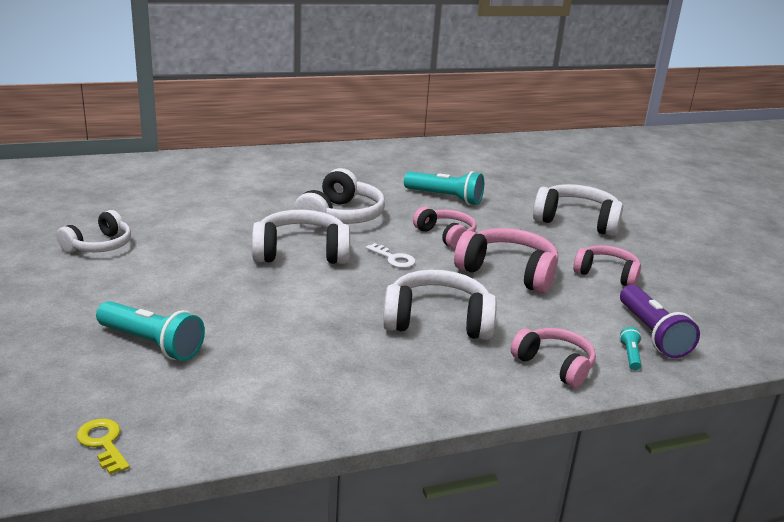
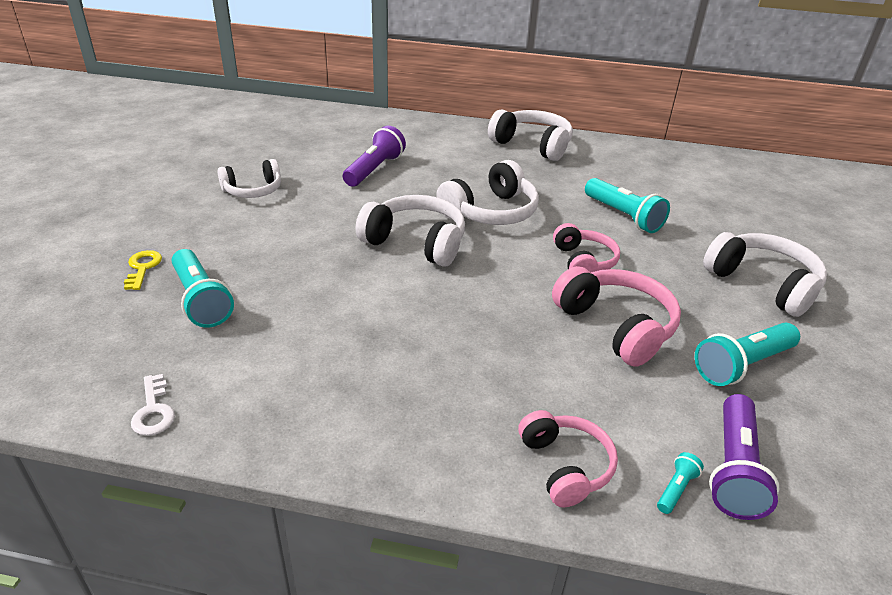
camera: 30 degrees right, 10 degrees up
yellow key [77,419,130,475] -> yellow key moved to [124,250,162,290]
white key [366,243,416,268] -> white key moved to [131,374,175,436]
white headphones [383,270,497,340] -> white headphones moved to [488,109,573,161]
pink headphones [573,245,641,286] -> turquoise flashlight [695,323,800,386]
none -> purple flashlight [343,126,406,187]

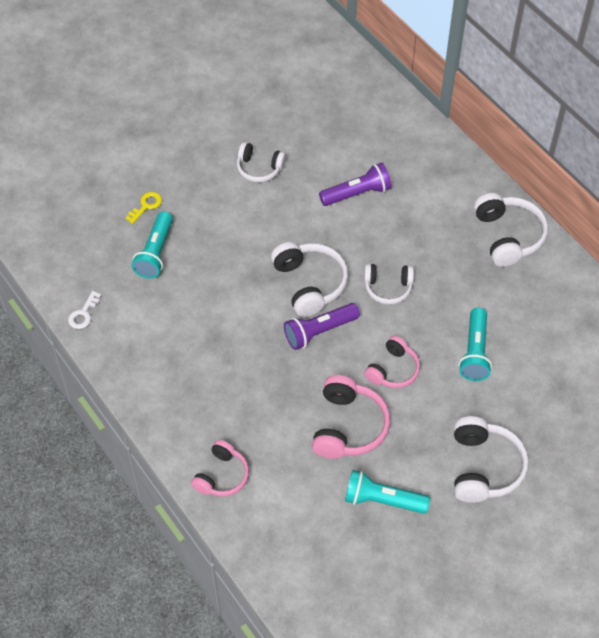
camera: 45 degrees right, 20 degrees up
white headphones [436,160,539,225] -> white headphones [364,264,414,304], size x0.66
turquoise flashlight [657,452,704,514] -> none
purple flashlight [709,394,779,520] -> purple flashlight moved to [284,303,360,350]

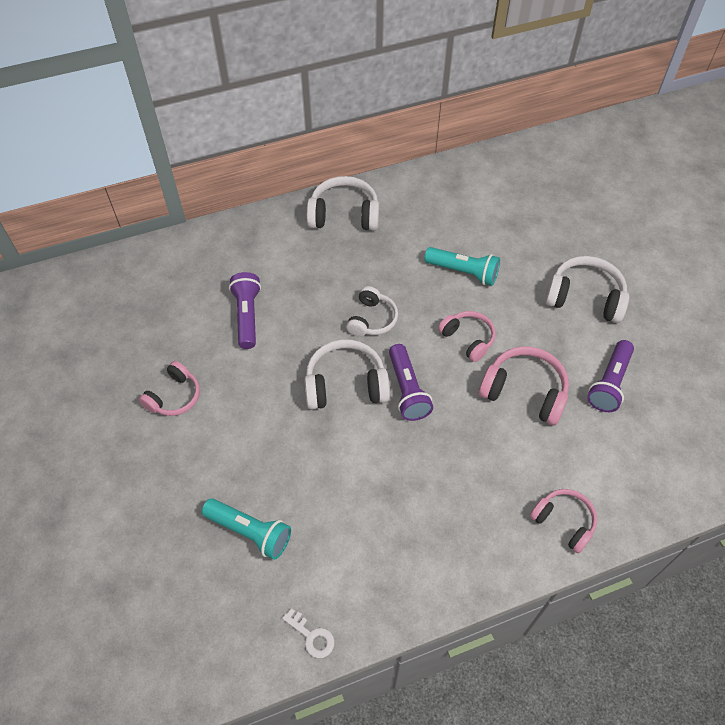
camera: 75 degrees left, 0 degrees up
yellow key [126,192,162,224] -> none
white headphones [237,142,286,183] -> pink headphones [139,361,200,416]
turquoise flashlight [345,470,430,514] -> purple flashlight [587,340,634,412]

